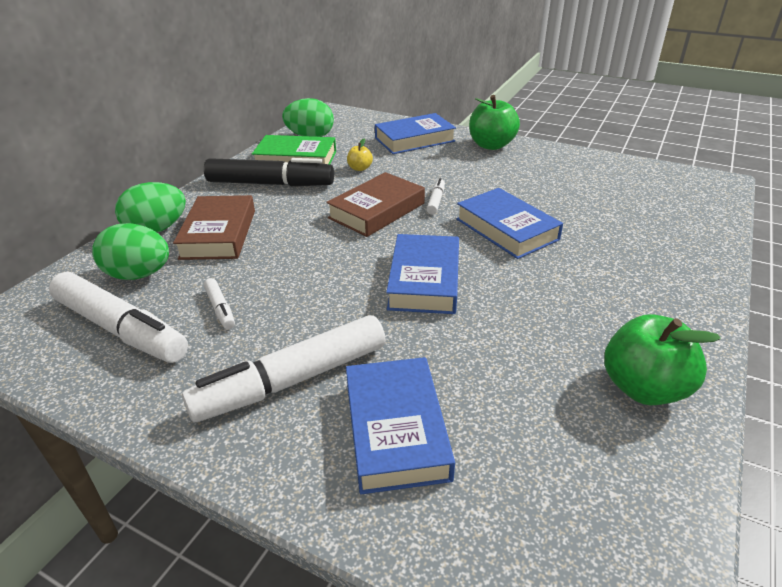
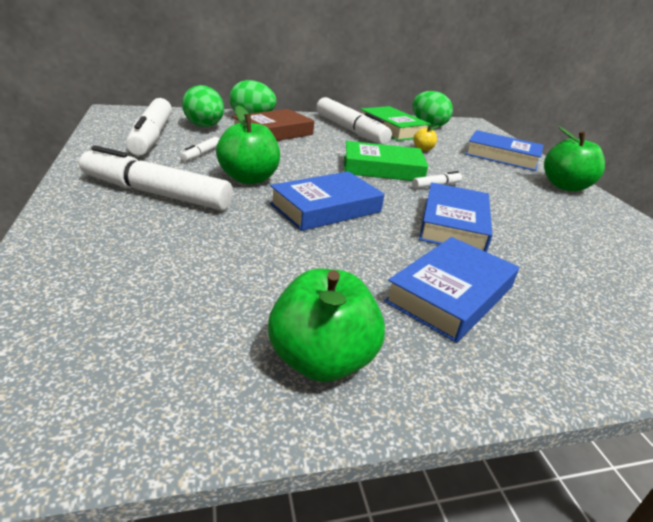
camera: 45 degrees right, 5 degrees down
black marker [204,158,334,187] -> white marker [316,97,392,145]
brown book [326,172,425,237] -> green book [344,141,428,181]
blue book [346,357,455,494] -> blue book moved to [384,237,519,343]
none -> green apple [216,105,280,184]

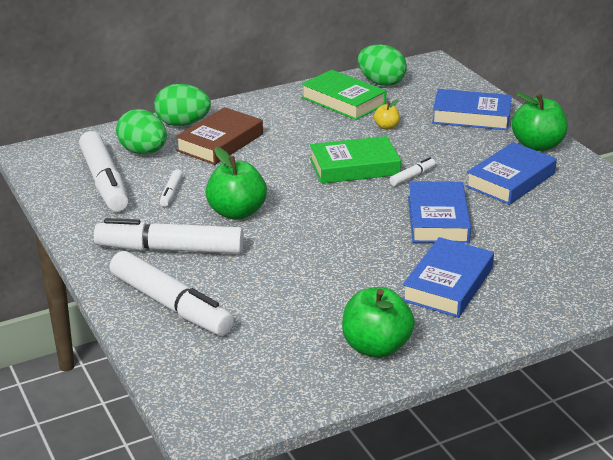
camera: 10 degrees left, 0 degrees up
blue book [270,171,384,231] -> blue book moved to [466,142,557,205]
white marker [316,97,392,145] -> white marker moved to [110,251,234,336]

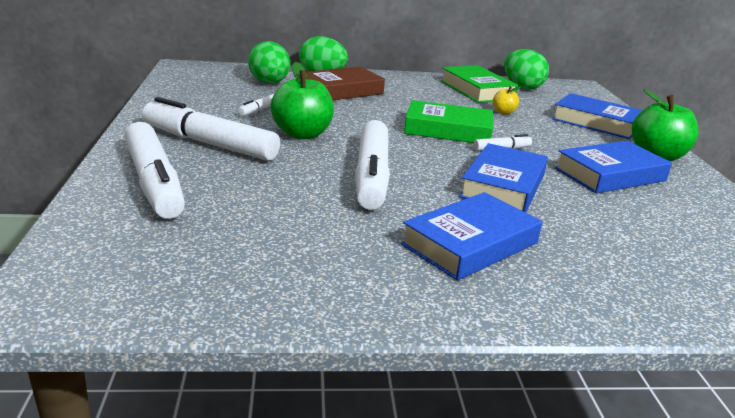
camera: 20 degrees right, 5 degrees down
white marker [79,131,128,212] -> white marker moved to [355,120,390,210]
green apple [342,287,415,358] -> none

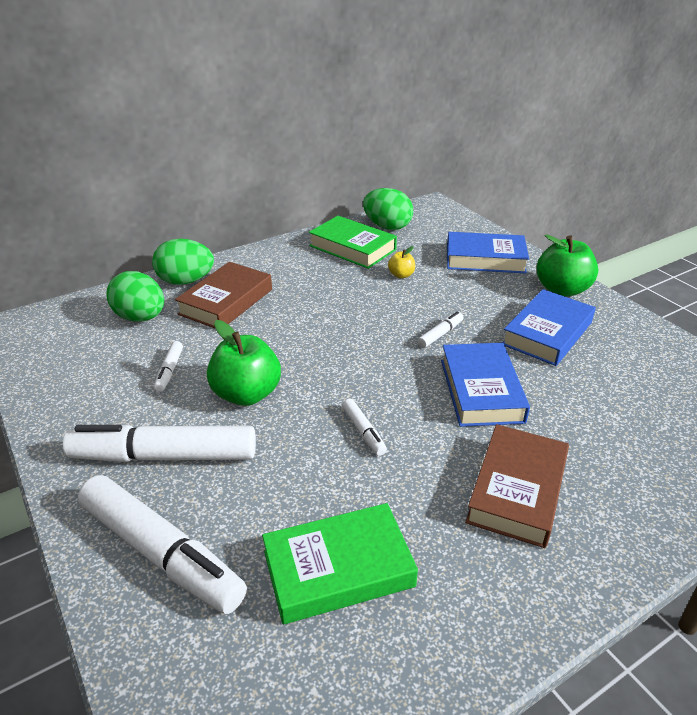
camera: 25 degrees left, 10 degrees up
white marker [355,120,390,210] -> white marker [342,399,387,456], size x0.43
blue book [401,192,542,281] -> brown book [465,424,569,548]
green book [404,100,493,143] -> green book moved to [262,503,418,624]

